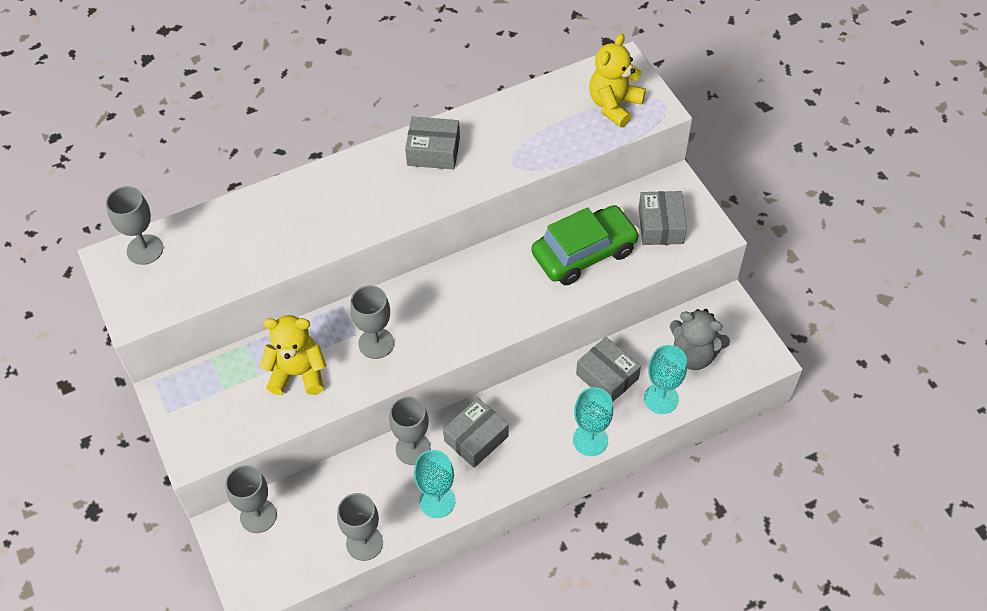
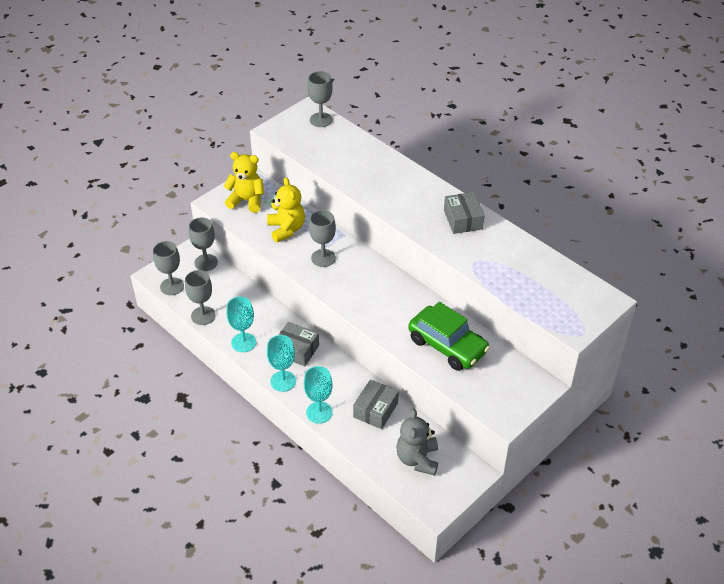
camera: 70 degrees right, 10 degrees down
grey goblet [389,396,431,465] -> grey goblet moved to [153,241,184,295]
yellow teddy bear [589,33,646,127] -> yellow teddy bear moved to [223,152,264,213]
grey box [638,191,687,245] -> none
turquoise goblet [644,345,687,414] -> turquoise goblet moved to [267,335,296,392]

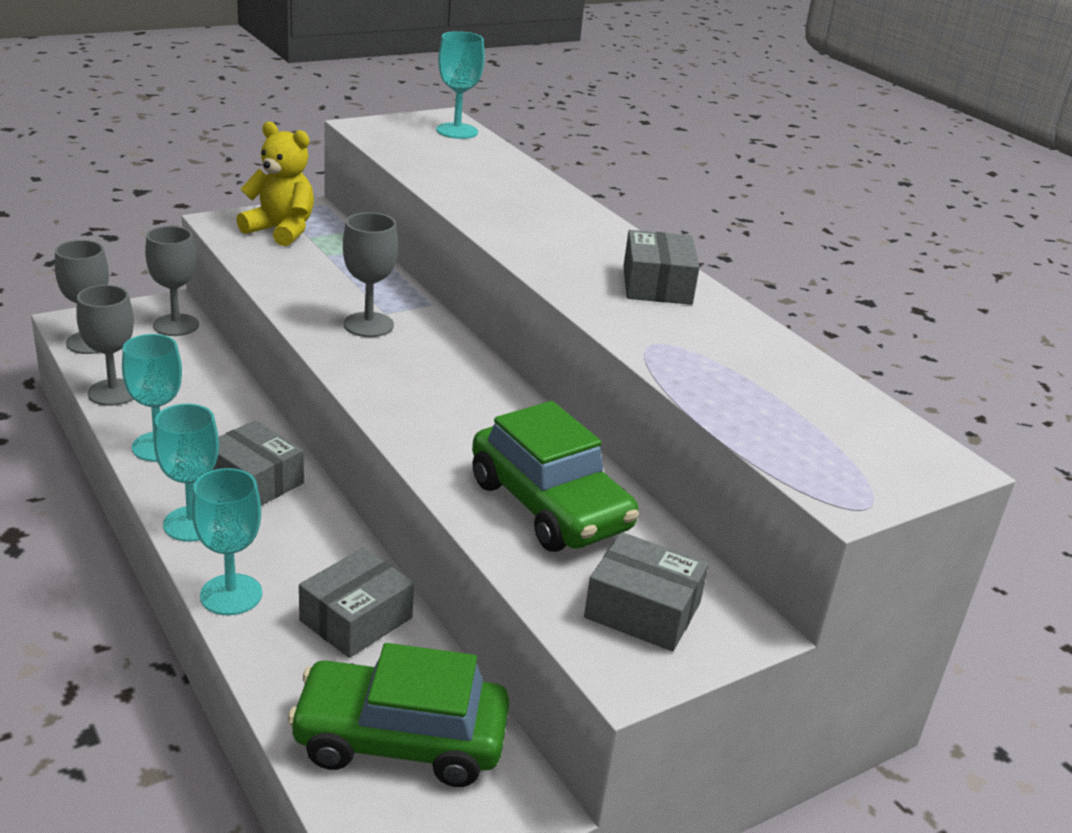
camera: 10 degrees right, 15 degrees down
yellow teddy bear [267,177,305,243] -> none
grey goblet [307,71,333,127] -> turquoise goblet [436,31,485,139]
grey teddy bear [396,409,438,476] -> green car [288,643,509,787]
none -> grey box [584,532,709,651]

